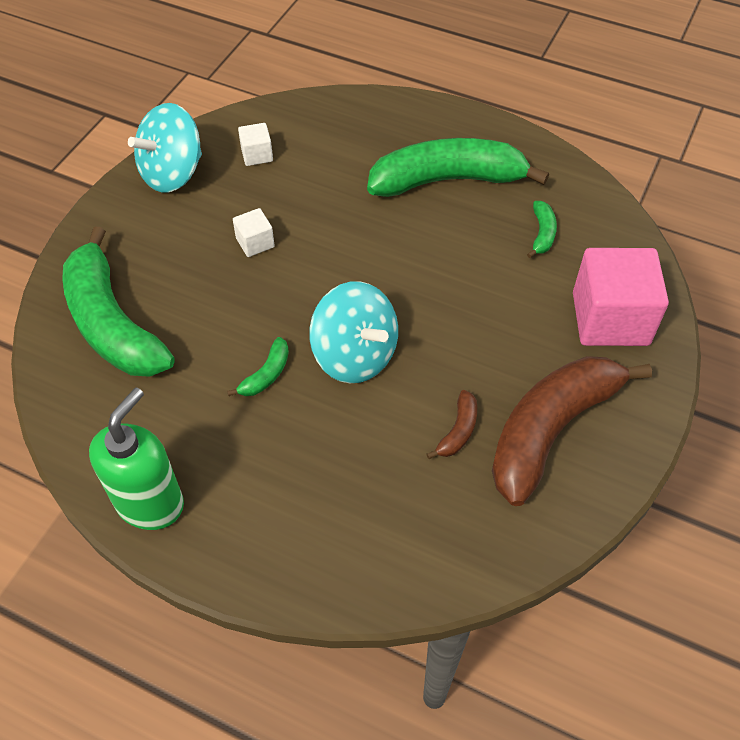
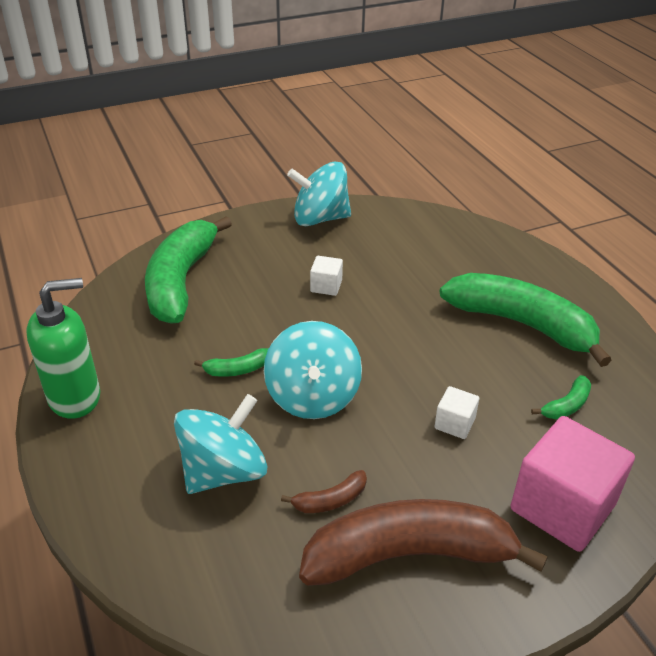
camera: 40 degrees right, 15 degrees down
white cube [238,123,273,166] -> white cube moved to [434,386,479,439]
none -> turquoise spinning top [174,394,267,494]

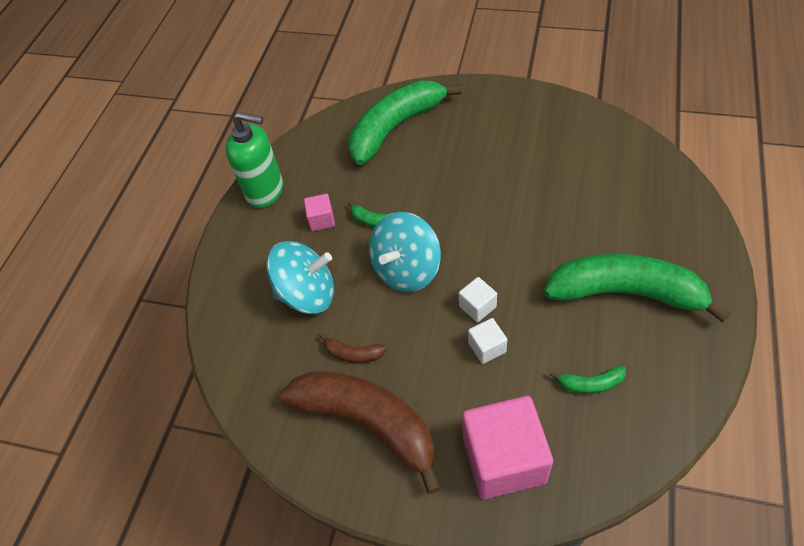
camera: 45 degrees right, 15 degrees up
turquoise spinning top [287,162,351,226] -> none
white cube [310,256,343,296] -> white cube moved to [459,277,497,322]
green banana [440,273,612,367] -> green banana turned 60 degrees counterclockwise [544,254,730,323]
none -> pink cube [304,194,335,231]

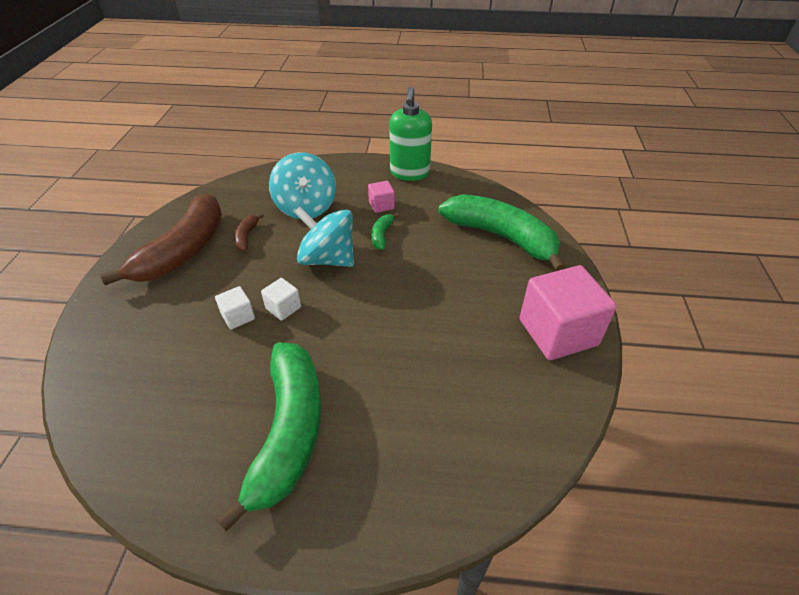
camera: 75 degrees right, 10 degrees down
pink cube [462,396,553,499] -> pink cube moved to [519,265,617,360]
green banana [550,366,626,394] -> none

